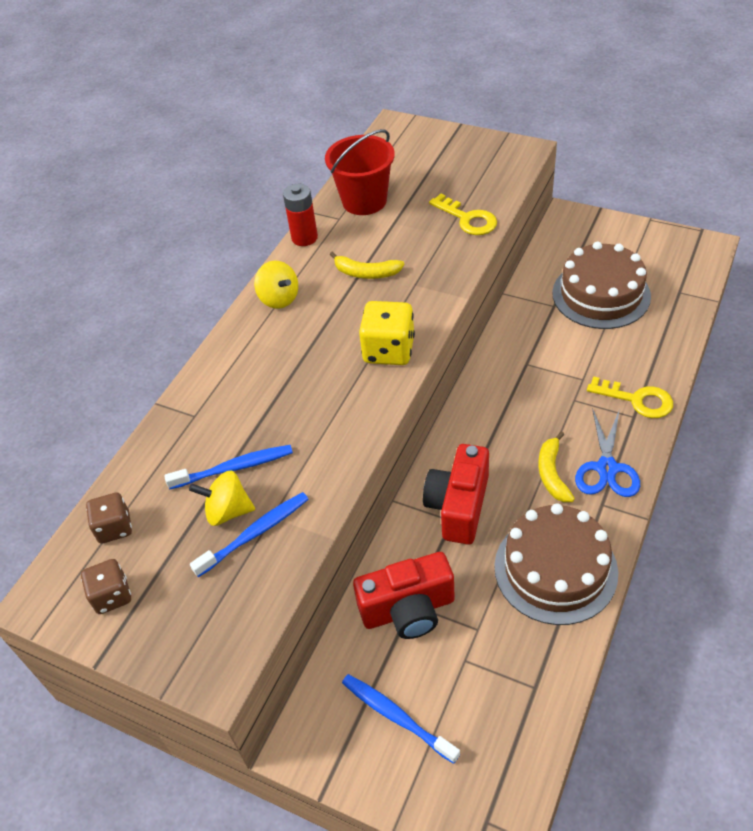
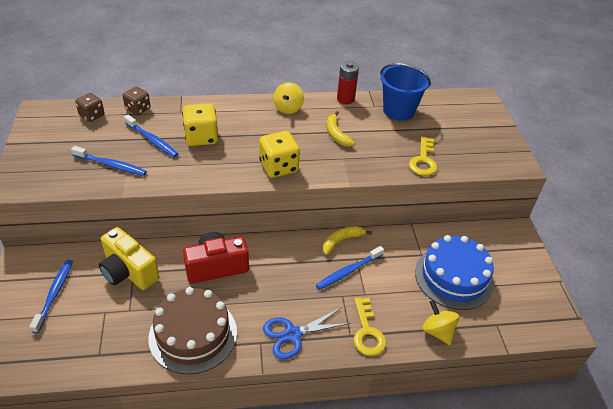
camera: 50 degrees right, 5 degrees down
brown dice [81,559,131,614] -> brown dice moved to [123,87,151,115]
yellow spinning top [189,471,255,526] -> yellow spinning top moved to [422,300,459,345]
red bucket [325,129,395,215] -> blue bucket [380,63,431,120]
red camera [353,552,455,639] -> yellow camera [99,227,159,290]
yellow banana [538,432,575,502] -> yellow banana moved to [323,226,372,255]
brown cake [552,241,651,329] -> blue cake [415,235,494,310]
none -> yellow dice [182,103,219,146]
none -> blue toothbrush [316,246,384,290]

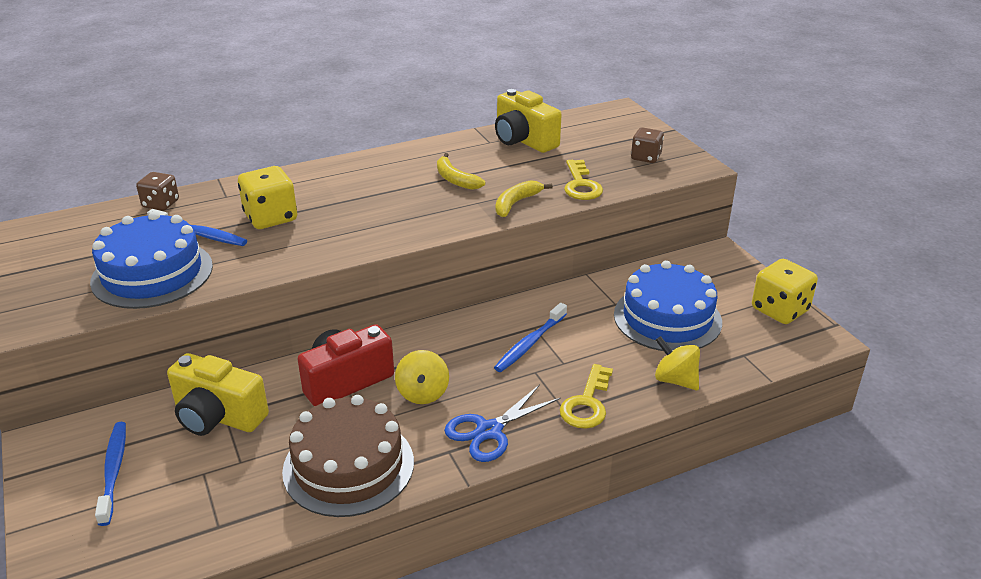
camera: 15 degrees left, 10 degrees down
blue toothbrush [71,146,147,176] -> blue cake [90,211,213,309]
brown dice [75,93,105,122] -> brown dice moved to [631,127,664,163]
yellow dice [259,131,300,178] -> yellow dice moved to [752,259,818,324]
yellow spinning top [273,82,304,114] -> yellow spinning top moved to [395,350,449,404]
yellow banana [323,226,372,255] -> yellow banana moved to [496,180,553,217]
red battery [337,61,359,104] -> none
yellow key [353,298,386,356] -> yellow key turned 45 degrees clockwise [559,364,613,429]
blue bucket [380,63,431,120] -> yellow camera [495,89,562,153]

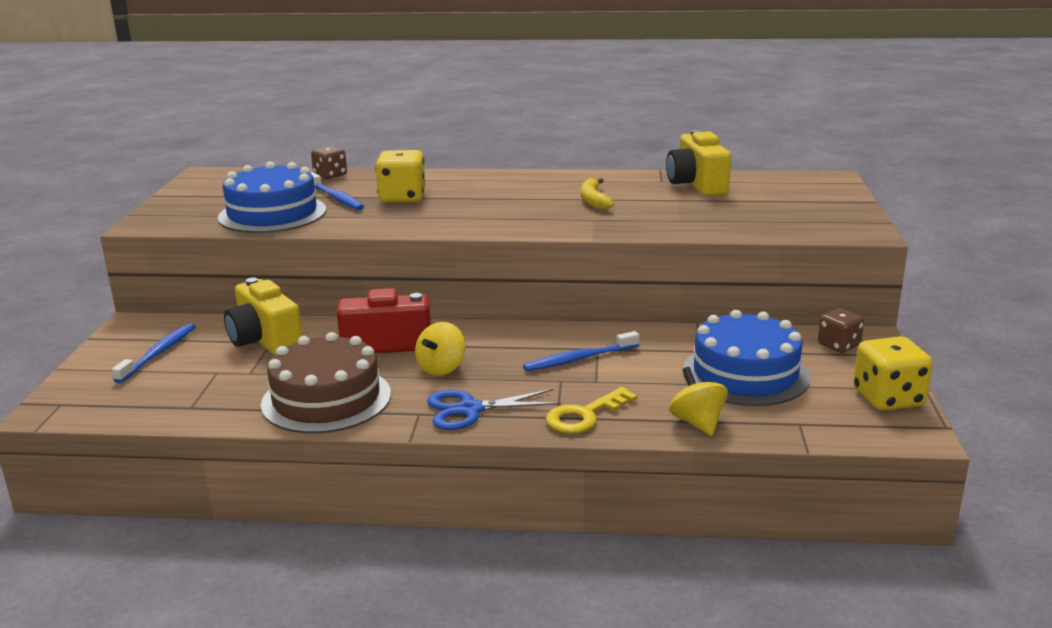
camera: 30 degrees right, 10 degrees down
yellow banana [496,180,553,217] -> none
yellow key [564,160,603,200] -> none
brown dice [631,127,664,163] -> brown dice moved to [818,308,864,353]

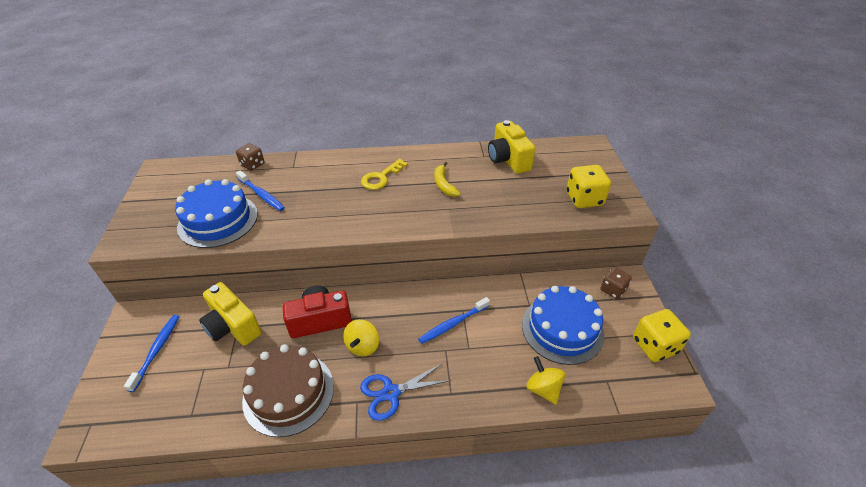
camera: 10 degrees left, 20 degrees up
yellow dice [375,150,425,203] -> yellow dice moved to [566,165,611,208]
yellow key [546,387,637,434] -> yellow key moved to [361,159,408,190]

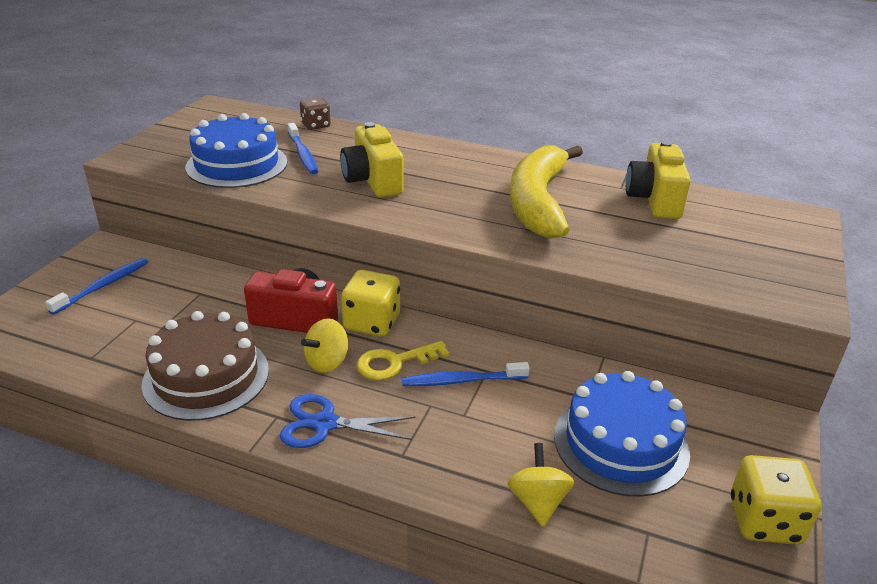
camera: 25 degrees right, 10 degrees down
yellow camera [199,282,262,346] -> yellow camera moved to [340,122,403,197]
yellow key [361,159,408,190] -> yellow key moved to [357,341,449,380]
yellow banana [434,162,461,197] -> yellow banana [510,145,583,239], size x2.26
yellow dice [566,165,611,208] -> yellow dice moved to [341,270,400,336]
brown dice [600,267,632,299] -> none

